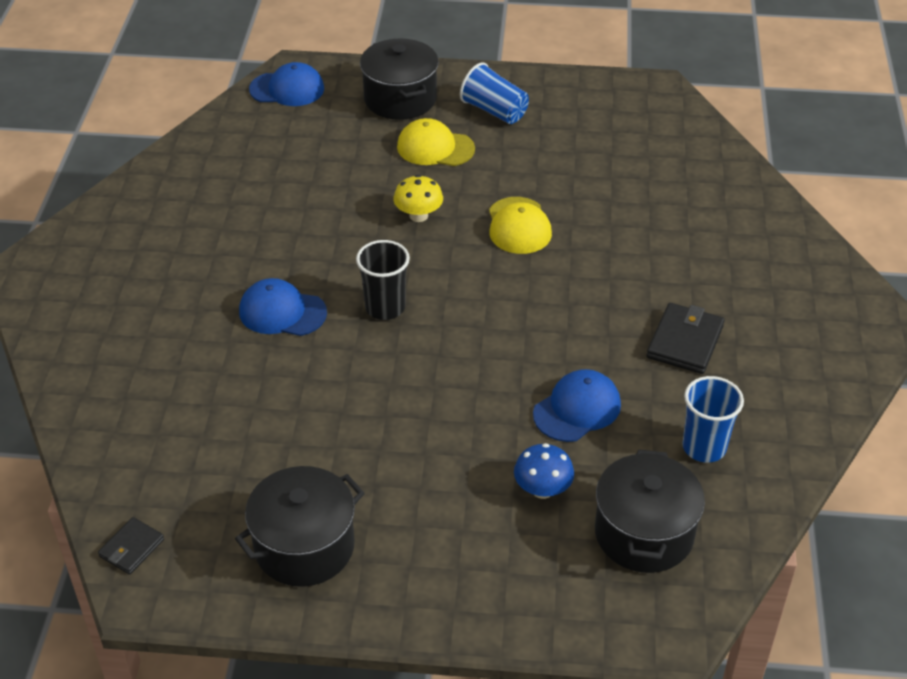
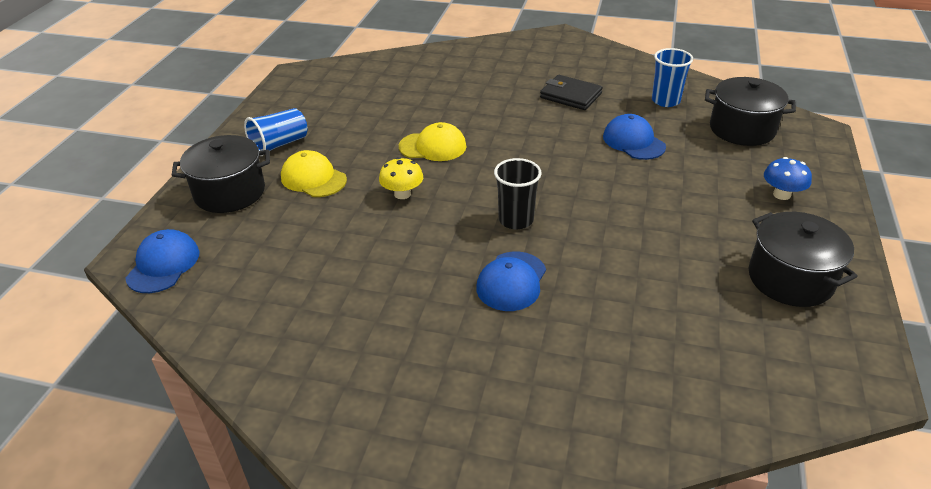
camera: 80 degrees left, 5 degrees down
black wallet [98,517,164,575] -> none
yellow cap [397,118,475,166] -> yellow cap turned 105 degrees clockwise [281,150,347,197]
blue mushroom [514,443,574,499] -> blue mushroom moved to [764,157,812,200]

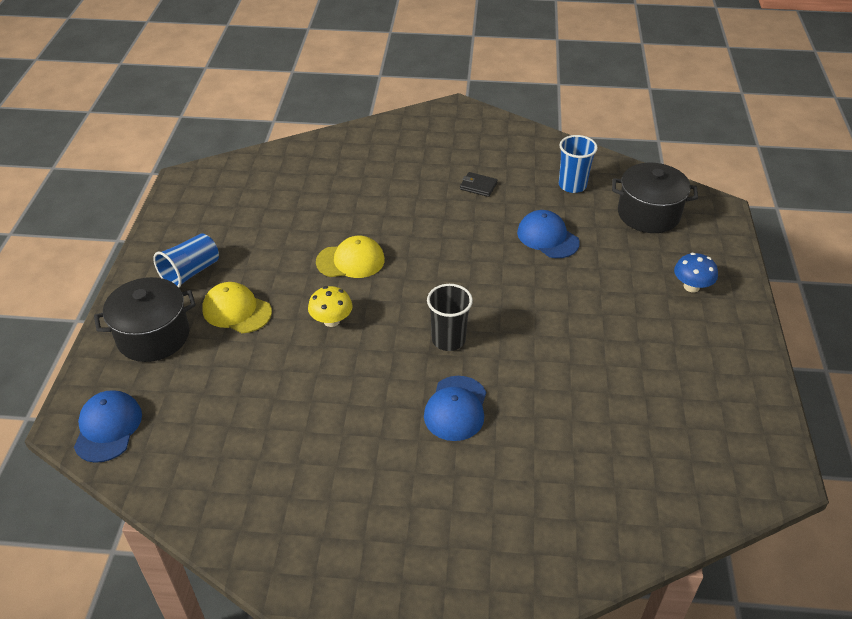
camera: 10 degrees left, 5 degrees up
black wallet [540,75,603,110] -> black wallet [460,172,498,197], size x0.62
black pot [749,212,858,307] -> none

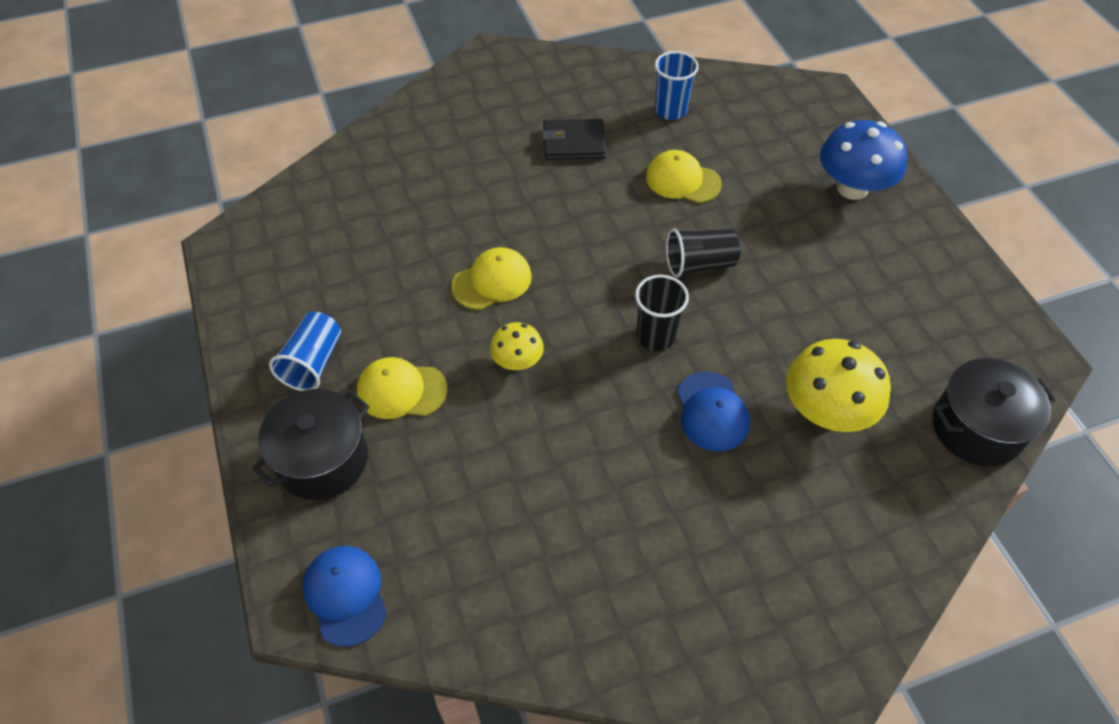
camera: 25 degrees left, 10 degrees up
black wallet [460,172,498,197] -> black wallet [542,119,606,160], size x1.62
blue cap [517,210,580,258] -> yellow cap [646,150,722,203]
black pot [612,162,698,233] -> black pot moved to [933,358,1056,466]
blue mushroom [674,253,718,292] -> blue mushroom [820,120,907,200], size x1.80
none -> black cup [666,228,741,278]
none -> yellow mushroom [786,339,891,432]

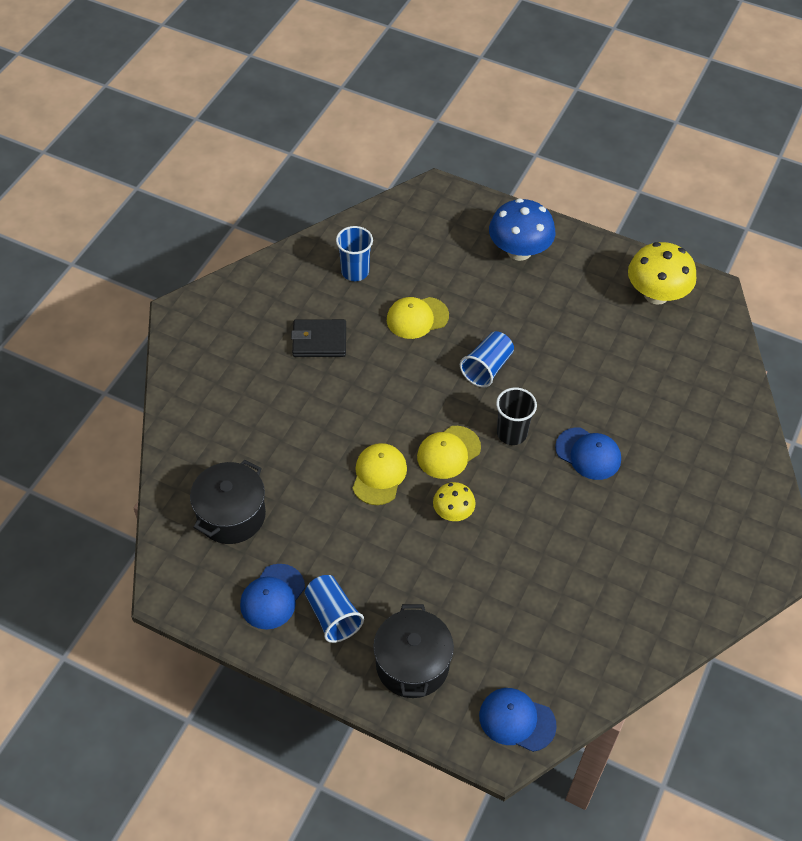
camera: 45 degrees left, 0 degrees up
yellow cap [357,357,447,419] -> yellow cap moved to [417,426,481,479]
black wallet [542,119,606,160] -> black wallet turned 45 degrees clockwise [291,319,346,357]
black cup [666,228,741,278] -> blue cup [460,331,514,387]
yellow mushroom [786,339,891,432] -> yellow mushroom moved to [628,242,696,305]
black pot [933,358,1056,466] -> black pot moved to [190,460,266,544]
none -> blue cap [240,564,305,630]

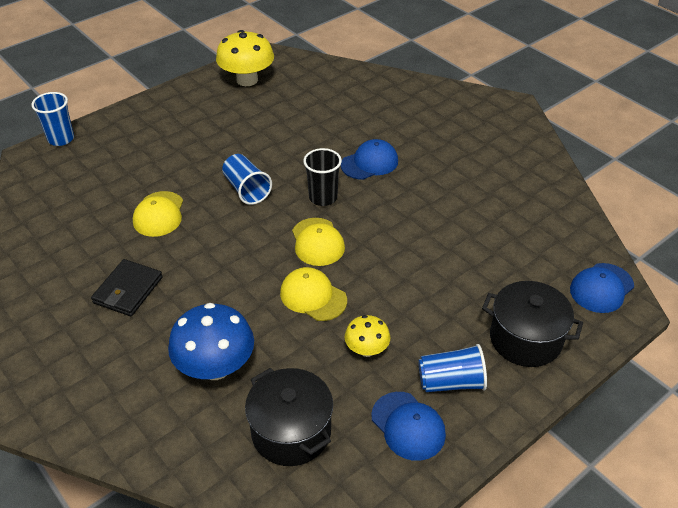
camera: 65 degrees left, 10 degrees down
blue cup [336,226,373,281] -> blue cup moved to [31,92,74,146]
yellow mushroom [433,482,476,521] -> yellow mushroom moved to [345,315,390,357]
blue mushroom [489,198,555,261] -> blue mushroom moved to [168,303,254,380]

